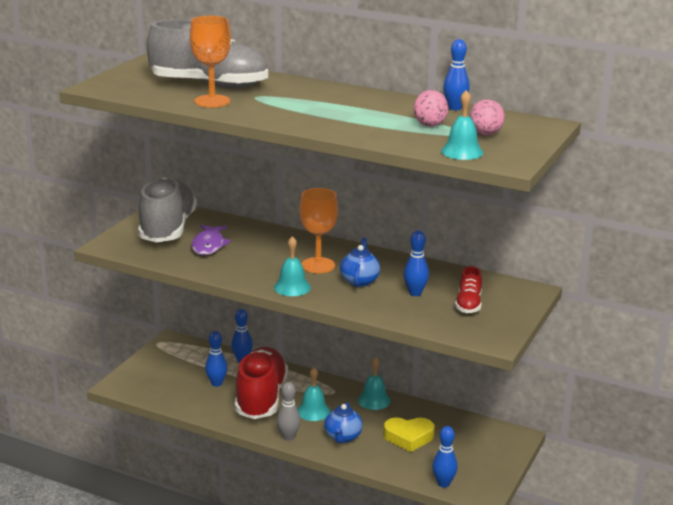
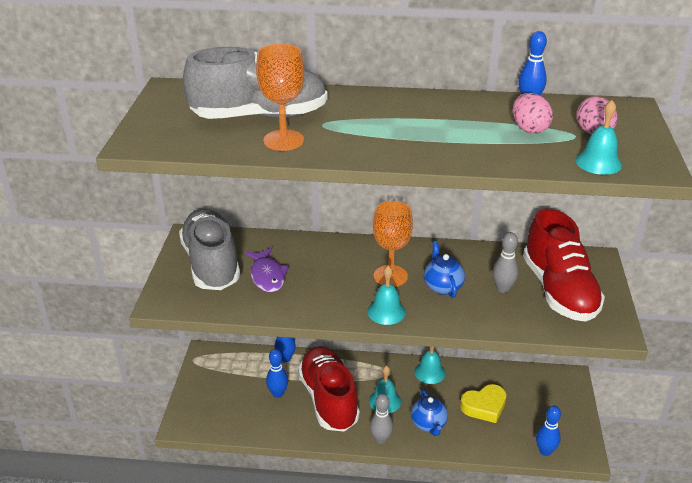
camera: 20 degrees left, 10 degrees up
blue bowling pin [404,231,429,296] -> grey bowling pin [493,232,519,293]
red shoe [455,266,482,313] -> red shoe [523,209,605,322], size x2.12

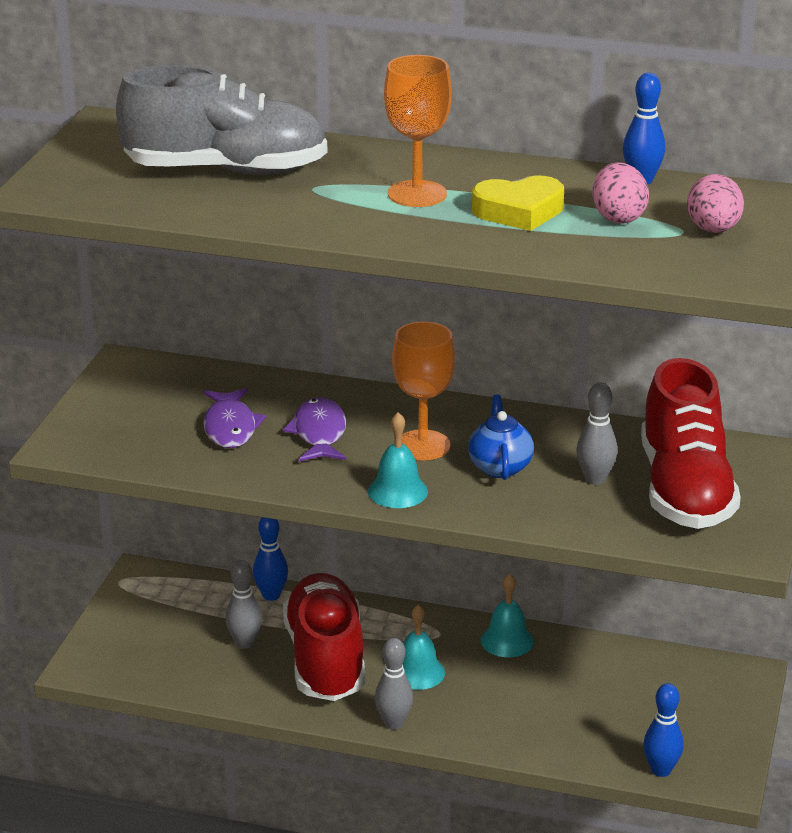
camera: 10 degrees right, 5 degrees down
grey shoe [179,209,240,290] -> none
orange goblet [256,44,304,151] -> orange goblet moved to [384,55,452,207]
blue bowling pin [266,349,288,398] -> grey bowling pin [225,560,262,649]
blue teapot [411,389,448,436] -> none
yellow heart [460,384,506,423] -> yellow heart moved to [472,176,564,231]
turquoise bell [576,100,622,175] -> none
none -> purple fish [283,397,346,462]

